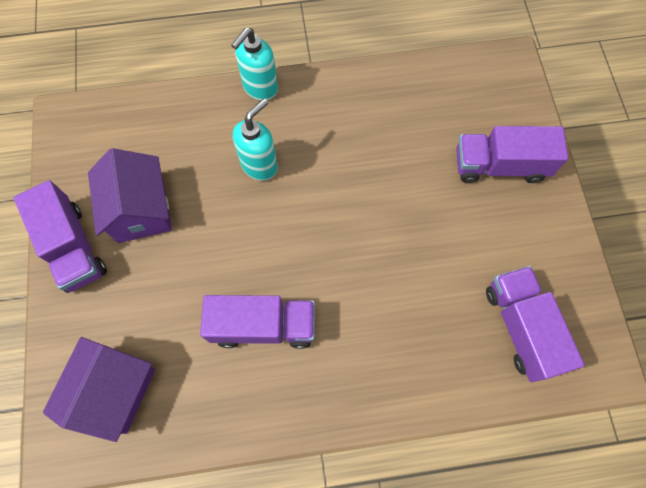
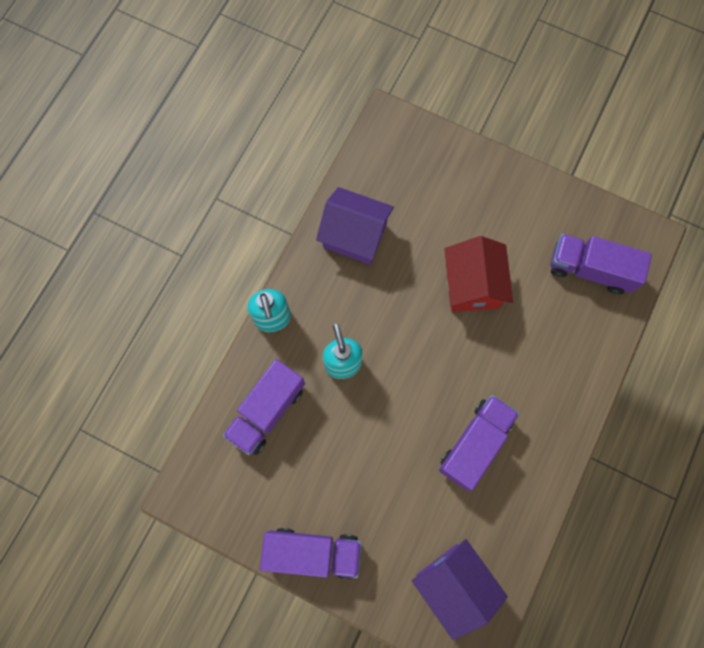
camera: 55 degrees left, 5 degrees up
purple house [88,148,172,243] -> purple house moved to [316,187,394,265]
purple truck [456,126,568,183] -> purple truck moved to [223,359,305,455]
none -> red house [445,236,513,312]

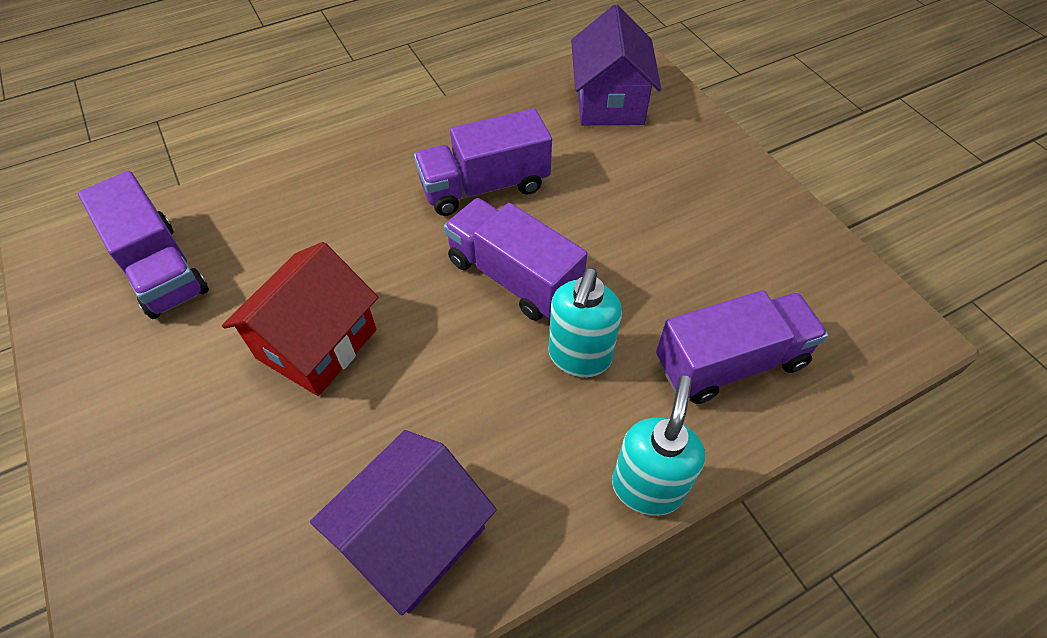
camera: 145 degrees left, 20 degrees down
purple truck [260,528,361,579] -> purple truck moved to [444,198,588,321]
purple house [316,187,394,265] -> purple house turned 75 degrees clockwise [310,430,497,615]

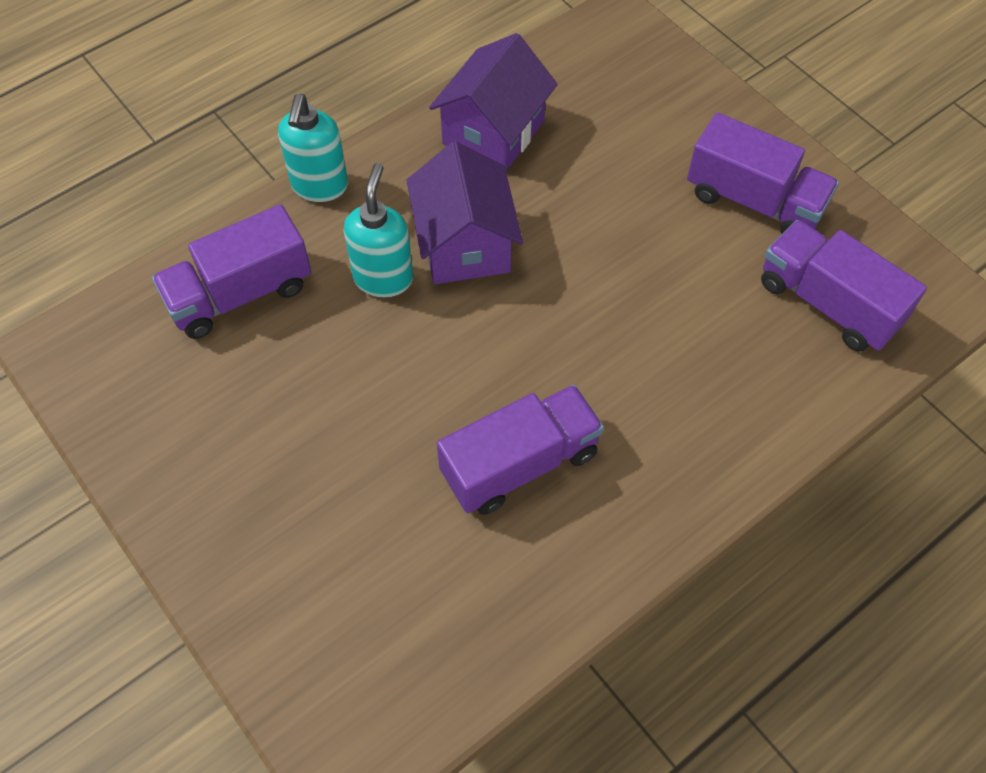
camera: 170 degrees right, 5 degrees up
red house [222,242,378,396] -> none
purple truck [444,198,588,321] -> purple truck moved to [687,113,839,234]
purple house [571,5,661,125] -> purple house moved to [407,141,523,284]

